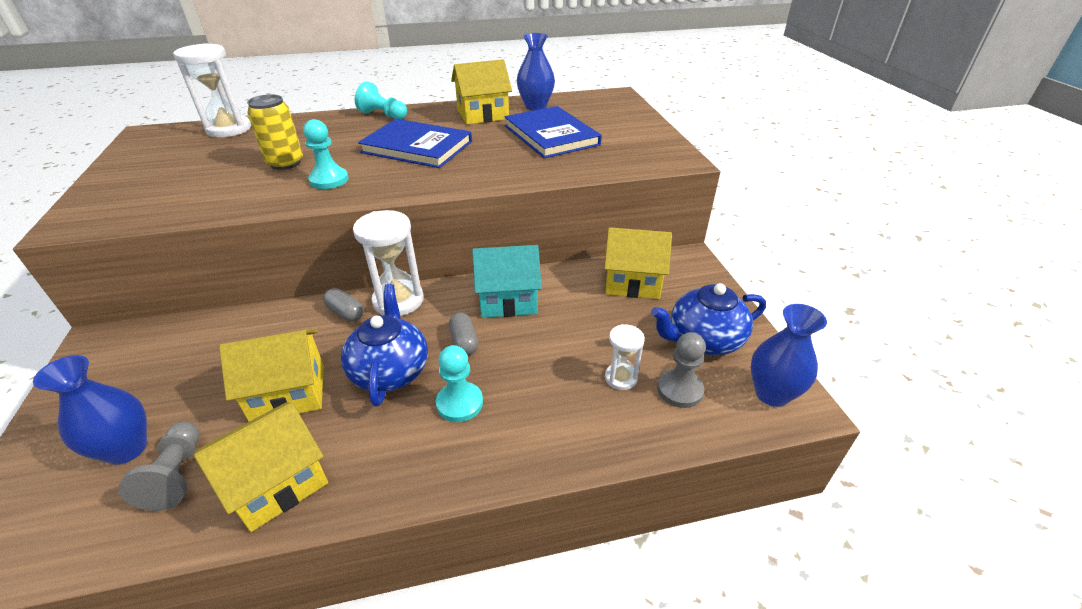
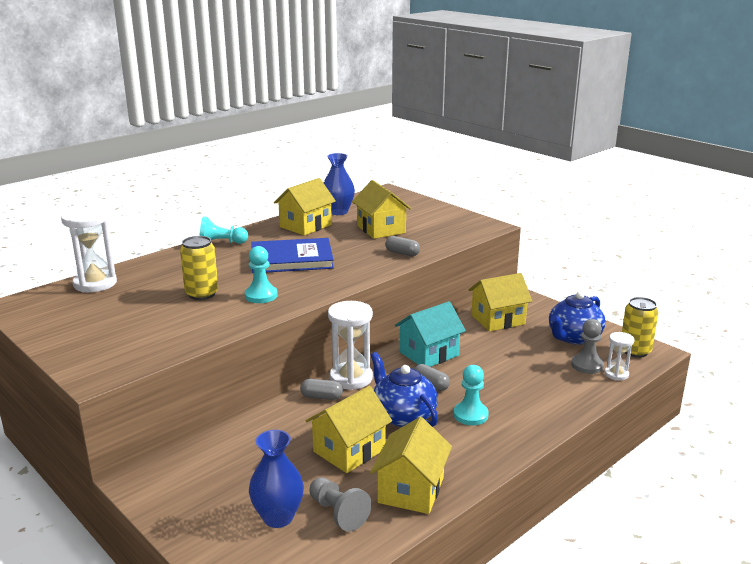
camera: 30 degrees left, 15 degrees down
blue book [504,106,601,158] -> yellow house [352,180,411,239]
white hourglass [605,324,645,390] -> white hourglass moved to [605,332,635,380]
blue vase [751,304,827,407] -> yellow can [622,297,659,358]
none -> grey capsule [385,236,420,256]

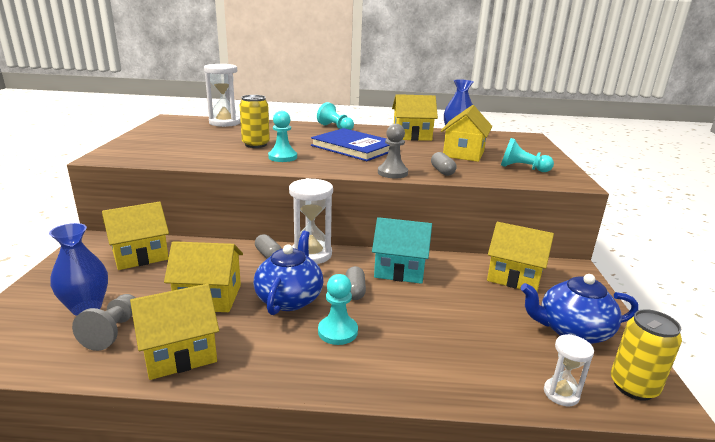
camera: 45 degrees right, 0 degrees up
grey pawn [571,319,604,374] -> grey pawn moved to [378,124,408,178]
none -> yellow house [102,201,169,270]
none -> turquoise pawn [501,138,554,172]

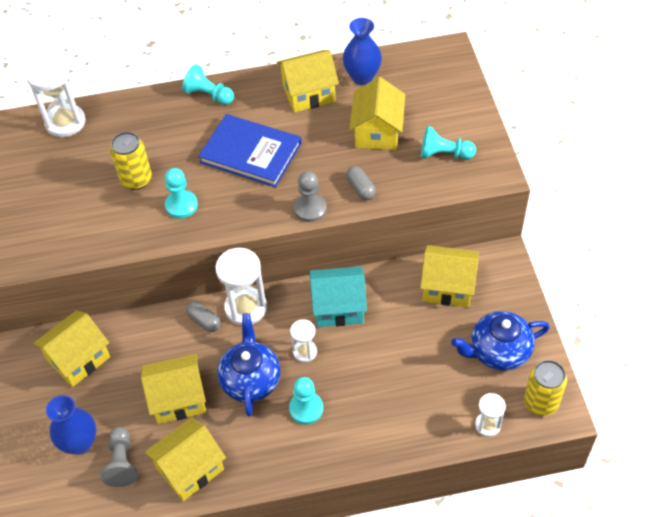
camera: 10 degrees left, 30 degrees up
grey capsule [345,266,366,300] -> white hourglass [290,319,317,362]

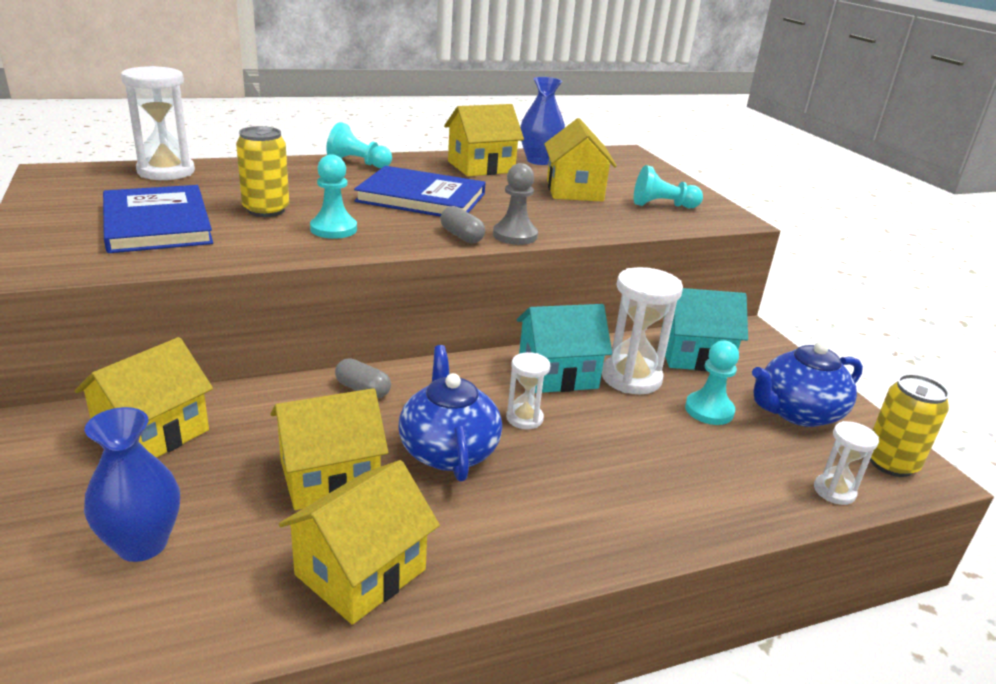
camera: 15 degrees left, 25 degrees down
grey pawn [101,427,137,487] -> none
white hourglass [215,248,267,325] -> white hourglass moved to [602,267,683,394]
turquoise pawn [289,377,323,424] -> turquoise pawn moved to [685,341,739,425]
grey capsule [346,166,376,200] -> grey capsule moved to [440,206,485,243]
yellow house [420,245,479,307] -> turquoise house [660,288,748,371]
none -> blue book [103,185,213,253]

